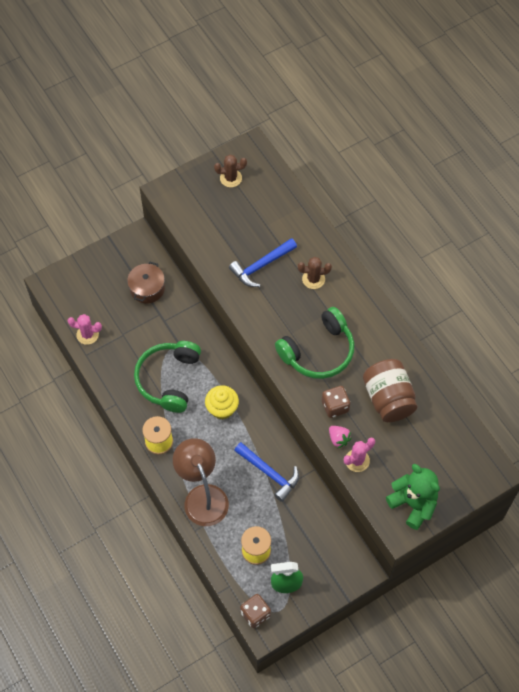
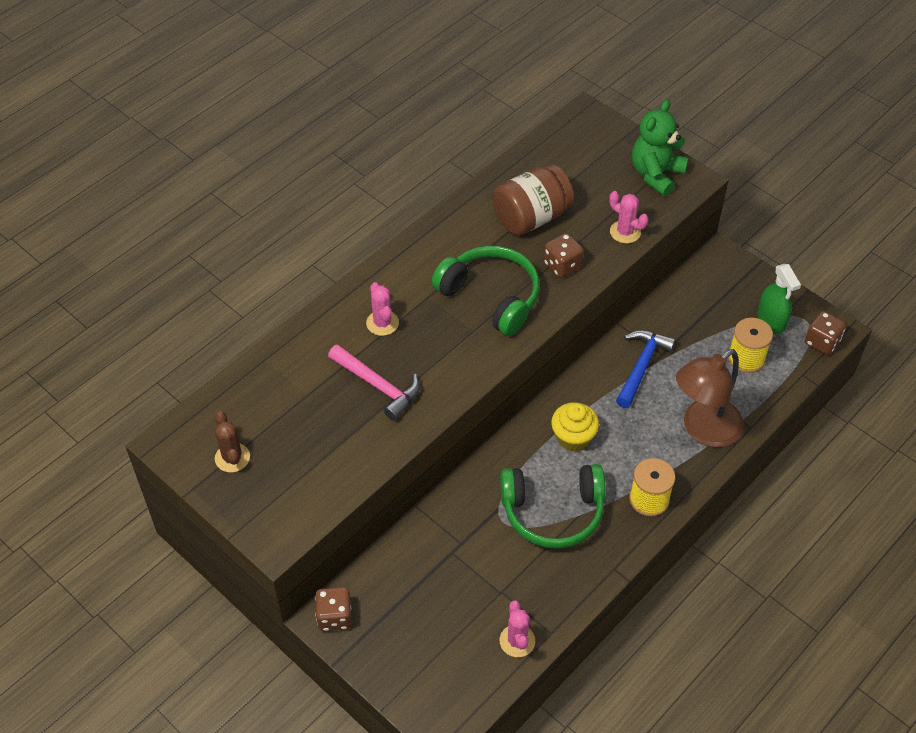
camera: 105 degrees left, 10 degrees down
brown pot [127,262,165,304] -> none
blue hammer [229,238,297,287] -> pink hammer [328,344,420,421]
brown cactus [298,257,332,289] -> pink cactus [366,282,399,336]
pink strawberry [329,426,352,449] -> none
none -> brown dice [315,587,352,631]

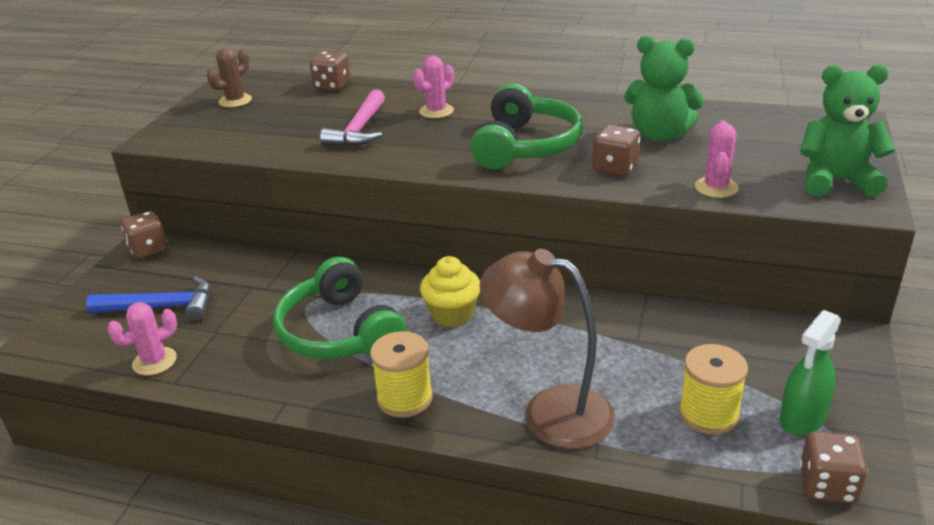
camera: 65 degrees right, 20 degrees down
brown jar [493,164,574,236] -> green teddy bear [624,36,705,142]
blue hammer [616,330,676,408] -> blue hammer moved to [86,276,211,321]
none -> brown dice [310,52,350,91]

